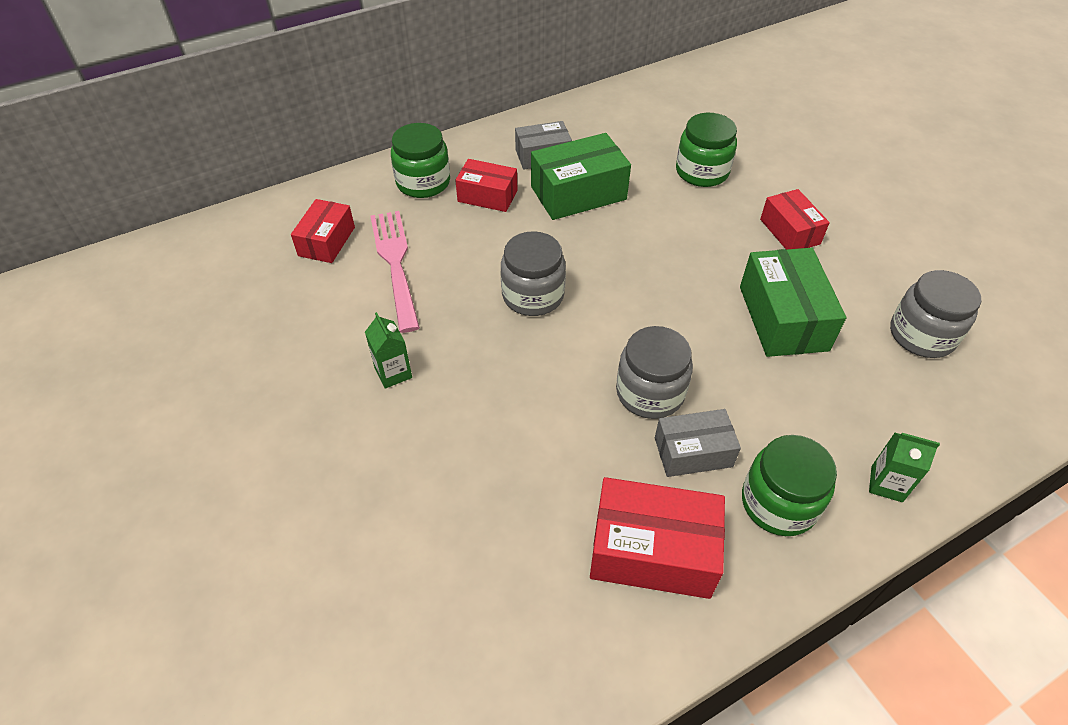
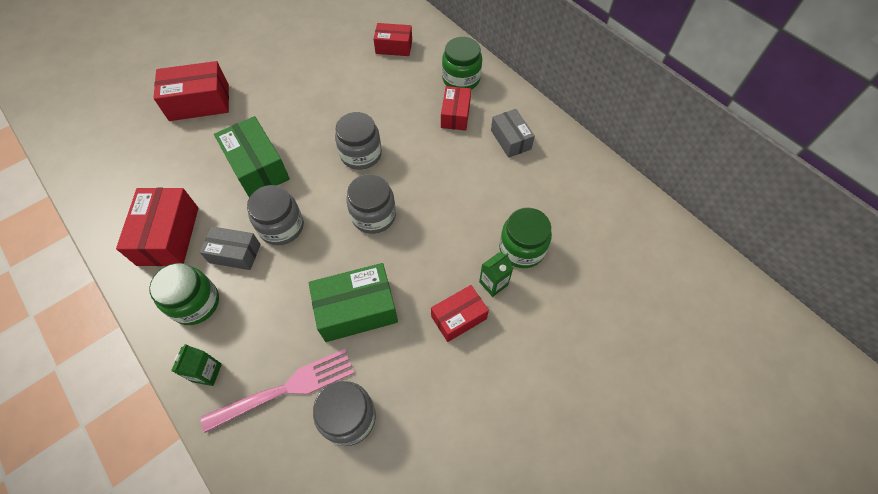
camera: 80 degrees right, 10 degrees up
green carton [365,312,412,389] -> green carton moved to [479,252,513,297]
pink fork [370,211,420,333] -> pink fork moved to [201,349,354,433]
green box [531,133,631,220] -> green box moved to [214,116,290,197]
grey box [655,409,741,477] -> grey box turned 60 degrees counterclockwise [200,226,261,270]
none -> red box [154,61,229,121]
none -> grey jar [346,174,396,234]

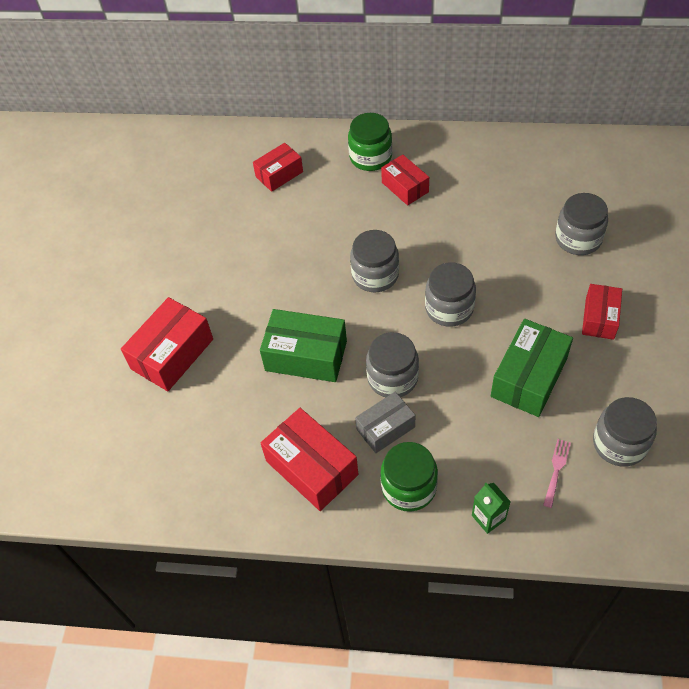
camera: 40 degrees left, 5 degrees down
pink fork [201,349,354,433] -> pink fork [543,439,571,508], size x0.49
green carton [479,252,513,297] -> none
grey box [491,109,535,158] -> none
green jar [499,207,552,268] -> grey jar [555,193,608,255]

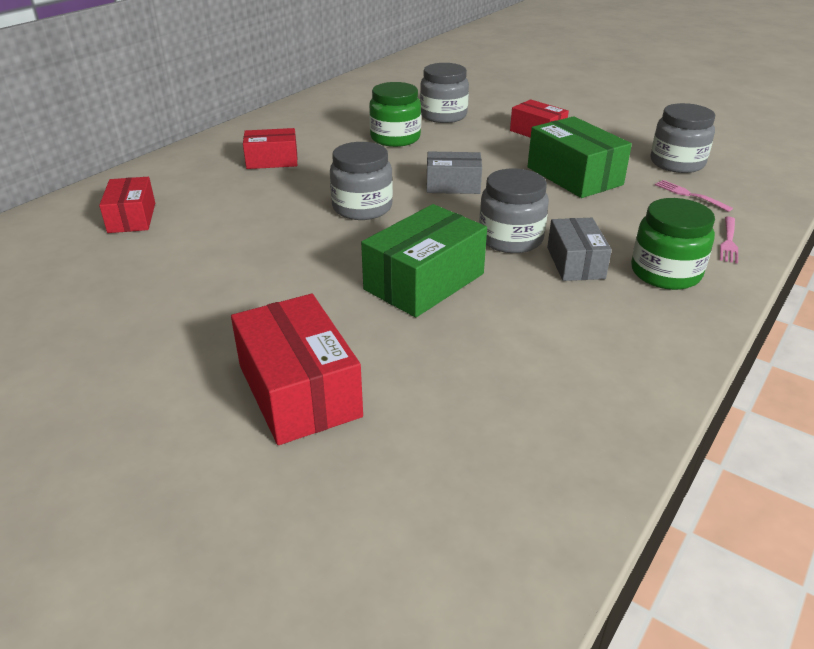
camera: 65 degrees left, 20 degrees down
red box [261,408,359,511] -> none
green jar [348,113,392,171] -> green jar moved to [369,82,421,147]
grey jar [425,262,476,327] -> grey box [427,152,482,194]
green carton [472,483,511,534] -> pink fork [720,217,738,263]

